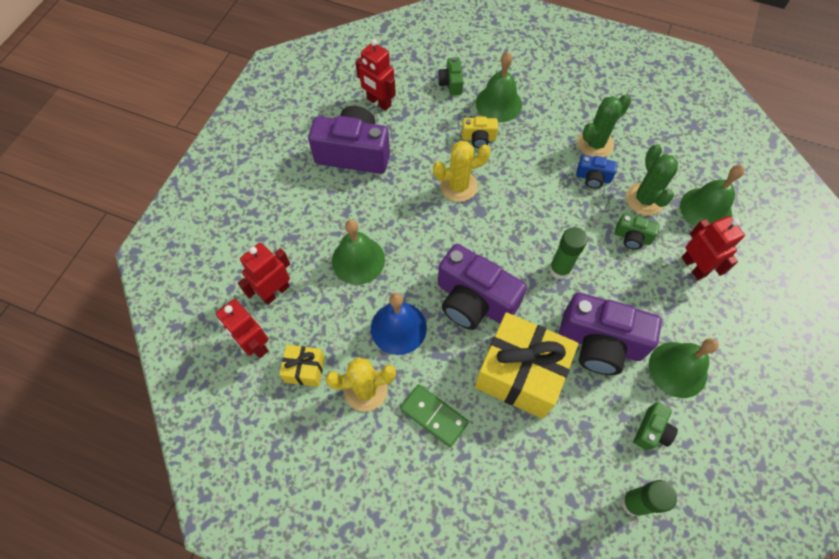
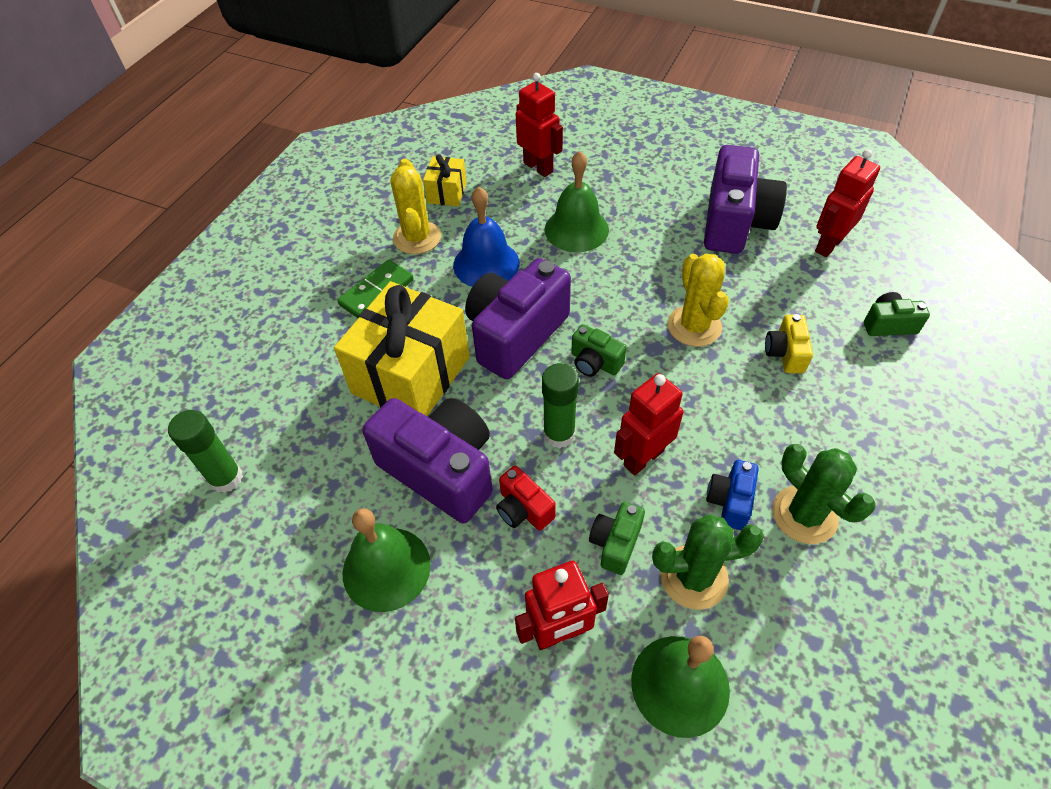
camera: 95 degrees right, 10 degrees down
red robot [216,299,268,358] -> red robot moved to [614,373,683,475]
green bell [476,52,522,122] -> none
purple camera [559,292,662,375] -> purple camera turned 105 degrees clockwise [362,398,493,523]
green camera [634,402,678,451] -> green camera moved to [571,324,627,377]
none -> red camera [496,466,556,531]

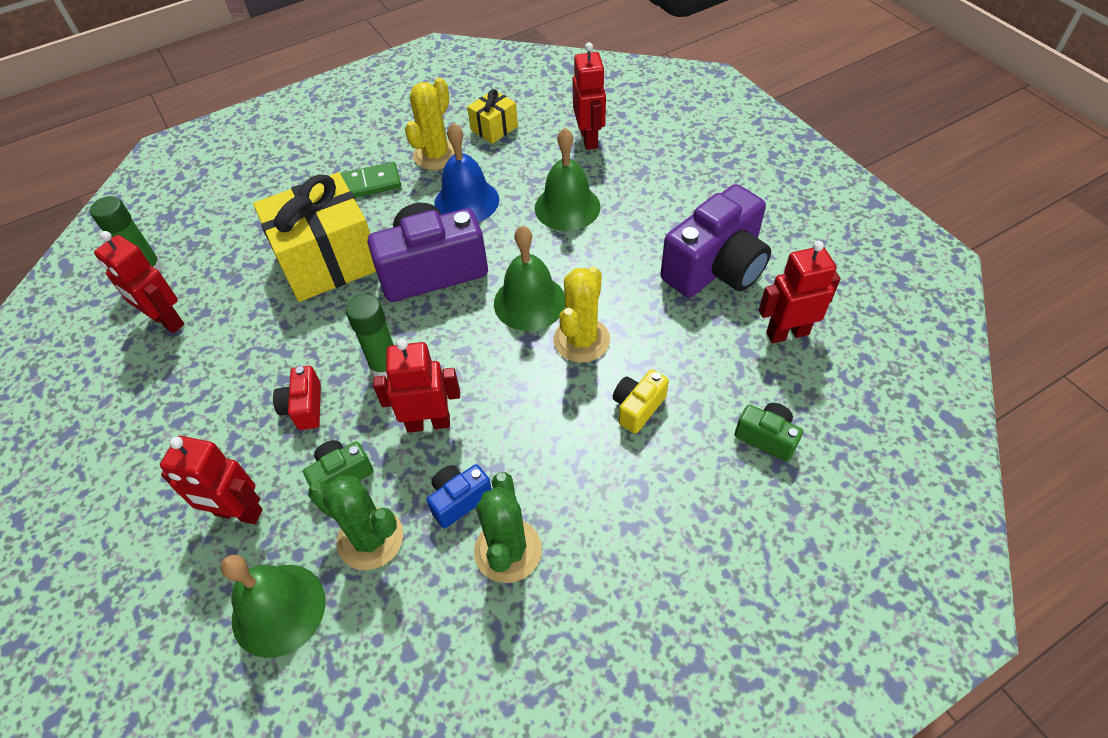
camera: 35 degrees right, 0 degrees up
green bell [343,508,431,612] -> green bell moved to [494,226,565,331]
purple camera [362,398,493,523] -> none
green camera [571,324,627,377] -> none
none -> red robot [94,231,184,333]

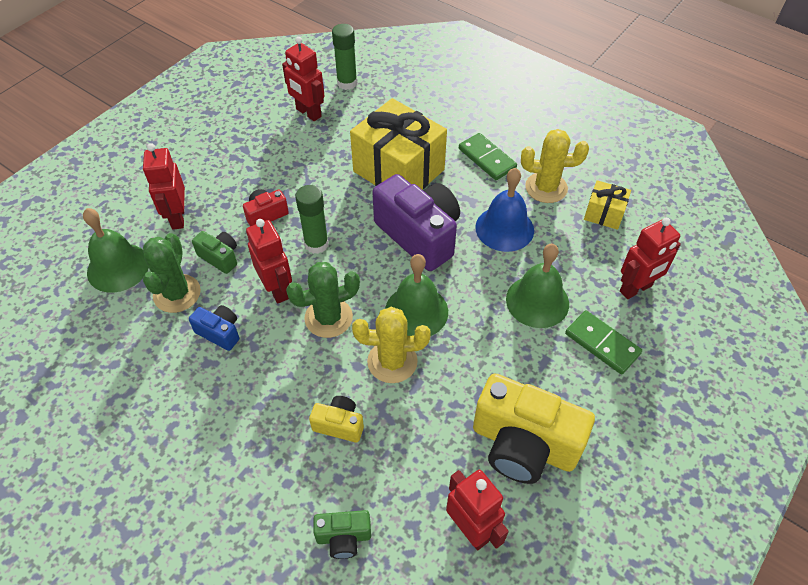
camera: 65 degrees right, 0 degrees up
red robot [94,231,184,333] -> red robot turned 60 degrees counterclockwise [282,37,324,121]
green cactus [474,472,542,583] -> green cactus moved to [286,262,360,338]
purple camera [660,184,771,297] -> yellow camera [473,373,595,484]
green camera [734,403,803,462] -> green camera turned 75 degrees clockwise [313,510,371,559]
none -> green domino [565,310,642,374]

